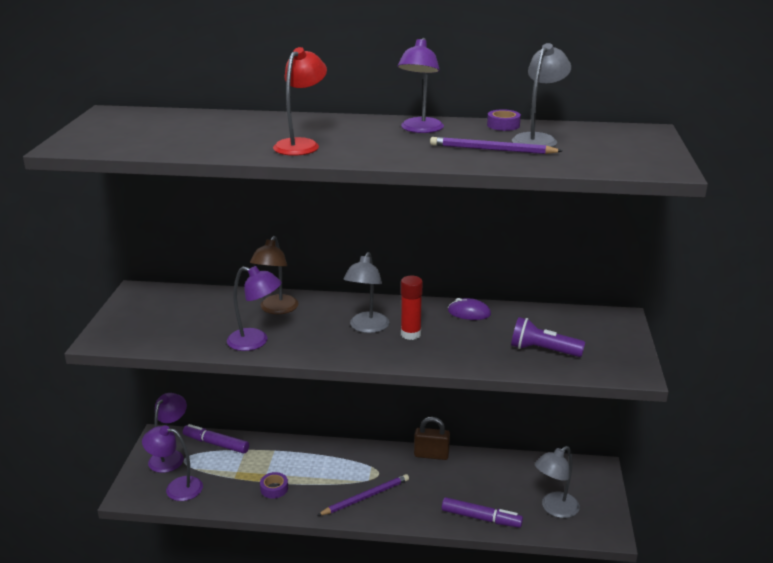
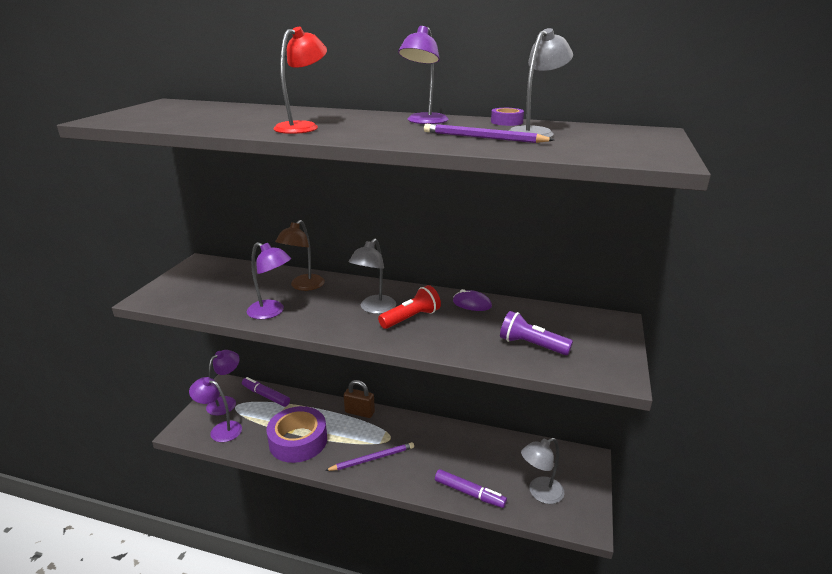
camera: 10 degrees right, 0 degrees up
purple tape [260,472,288,499] -> purple tape [266,406,327,463], size x2.42
red glue stick [401,276,423,340] -> red flashlight [378,285,441,329]
brown padlock [414,417,450,460] -> brown padlock moved to [344,380,375,418]

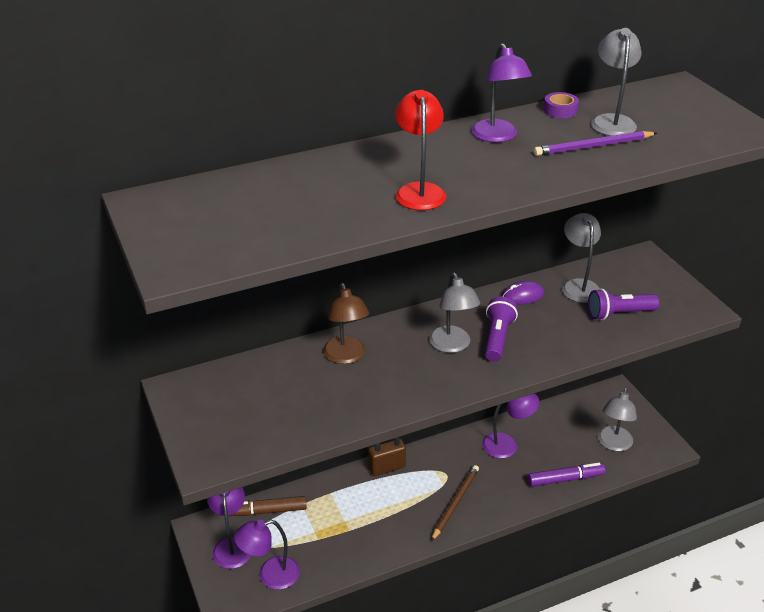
camera: 40 degrees left, 10 degrees up
purple marker [242,377,290,407] -> brown marker [228,496,307,516]
purple lamp [247,242,291,319] -> purple lamp moved to [482,393,539,458]
purple tape [266,406,327,463] -> none
purple pencil [325,442,414,471] -> brown pencil [431,465,479,541]
red flashlight [378,285,441,329] -> purple flashlight [485,297,518,362]
none -> grey lamp [562,213,601,303]

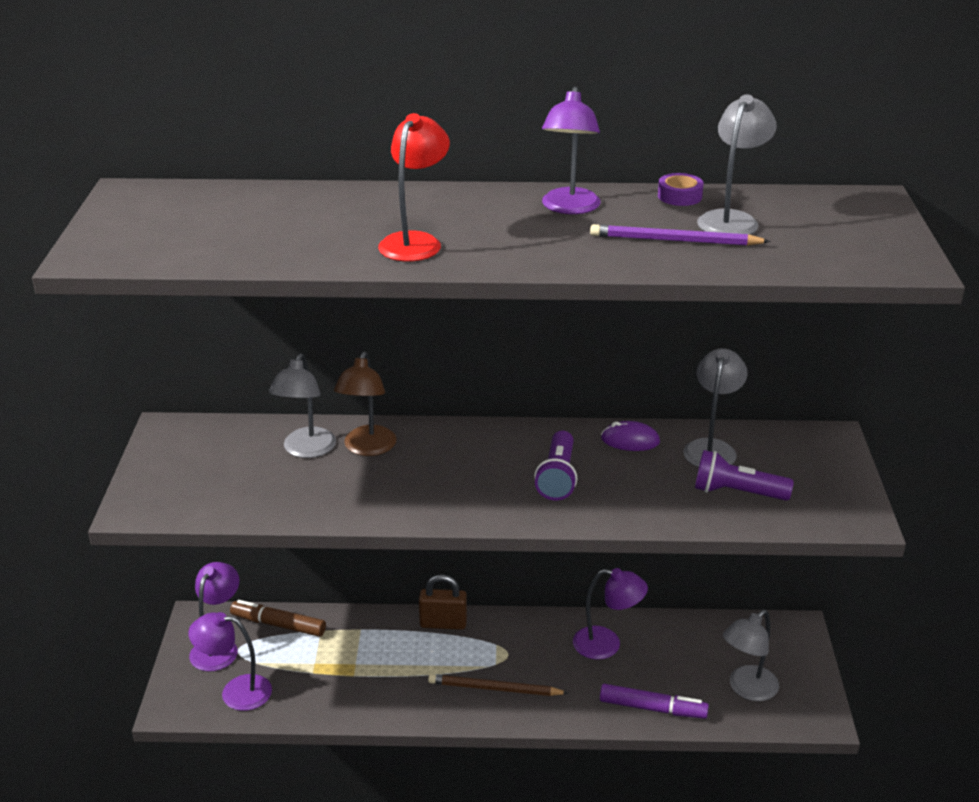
camera: 25 degrees right, 5 degrees down
grey lamp [429,273,480,353] -> grey lamp moved to [269,353,336,458]
brown pencil [431,465,479,541] -> brown pencil turned 135 degrees counterclockwise [428,674,568,696]
purple flashlight [485,297,518,362] -> purple flashlight turned 150 degrees clockwise [534,431,577,500]

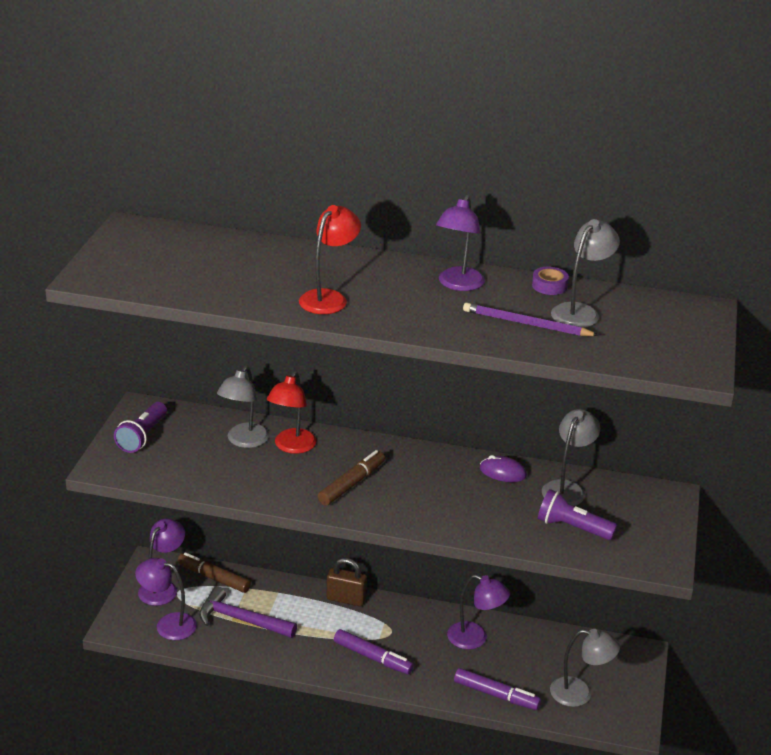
camera: 10 degrees right, 0 degrees up
brown lamp [334,352,397,456] -> red lamp [267,371,317,454]
brown pencil [428,674,568,696] -> purple marker [334,629,414,674]
purple flashlight [534,431,577,500] -> purple flashlight moved to [114,402,167,453]
grey lamp [723,610,779,701] -> grey lamp turned 135 degrees counterclockwise [550,629,620,707]
none -> purple hammer [199,586,297,638]
none -> brown marker [318,450,385,506]

